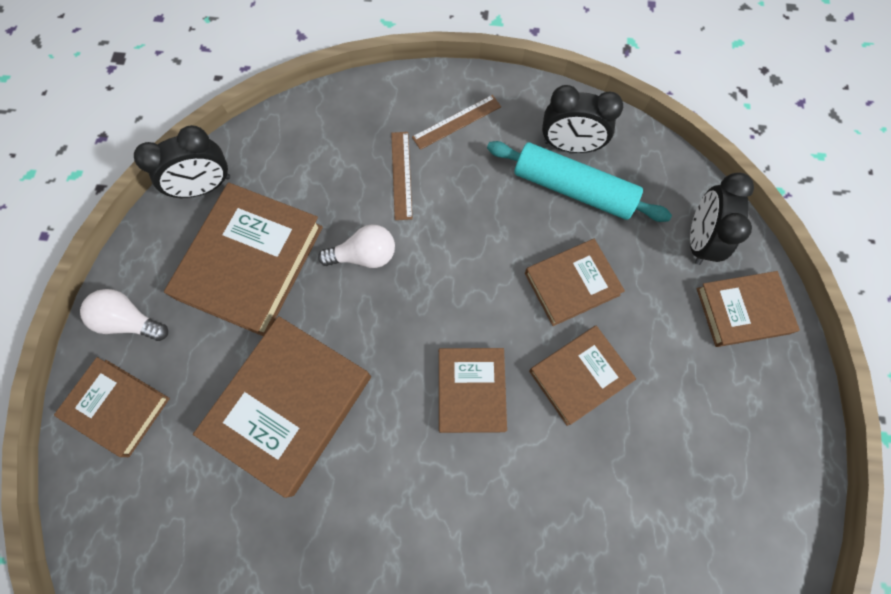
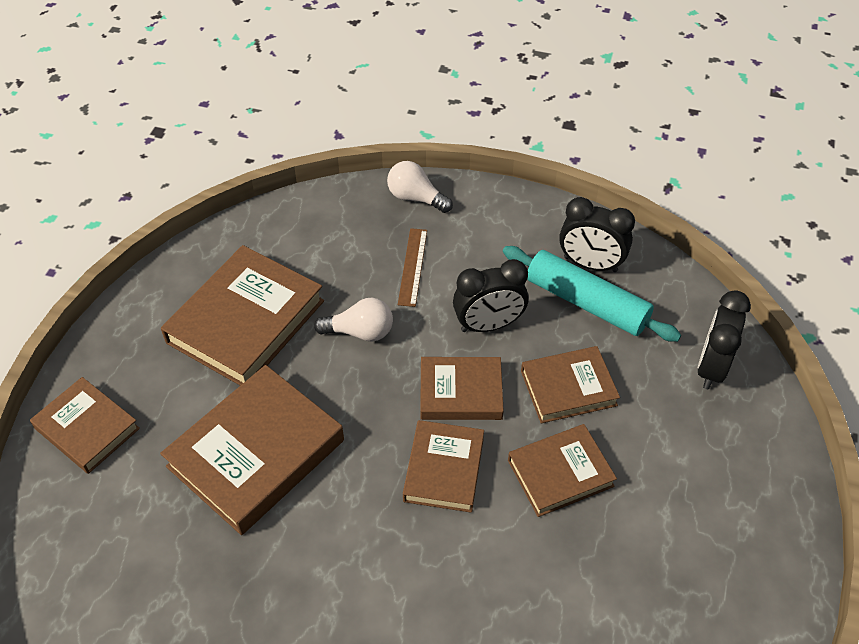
camera: 10 degrees right, 20 degrees down
white light bulb [80,289,168,341] -> white light bulb moved to [387,161,453,213]
black clock [134,125,230,198] -> black clock moved to [453,259,529,332]
brown ruler [412,95,501,150] -> none
brown book [696,271,800,347] -> brown book moved to [420,357,504,420]

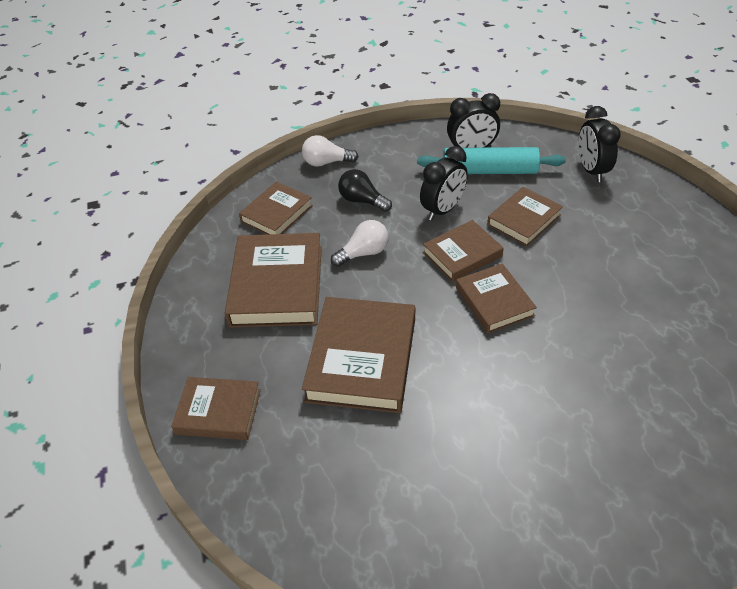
camera: 30 degrees left, 5 degrees down
brown ruler [398,228,427,307] -> black light bulb [338,169,392,212]
brown book [508,424,617,517] -> brown book moved to [239,182,313,234]

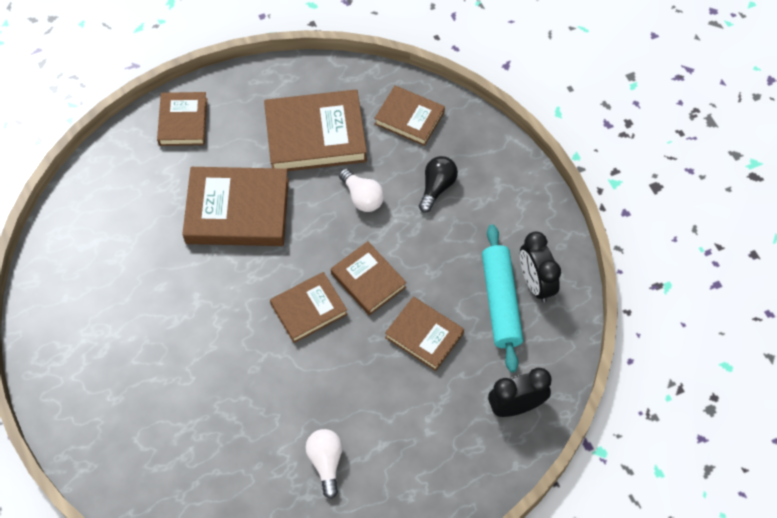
camera: 80 degrees right, 15 degrees up
white light bulb [302,135,358,167] -> white light bulb moved to [305,429,343,499]
black clock [420,146,468,221] -> none

